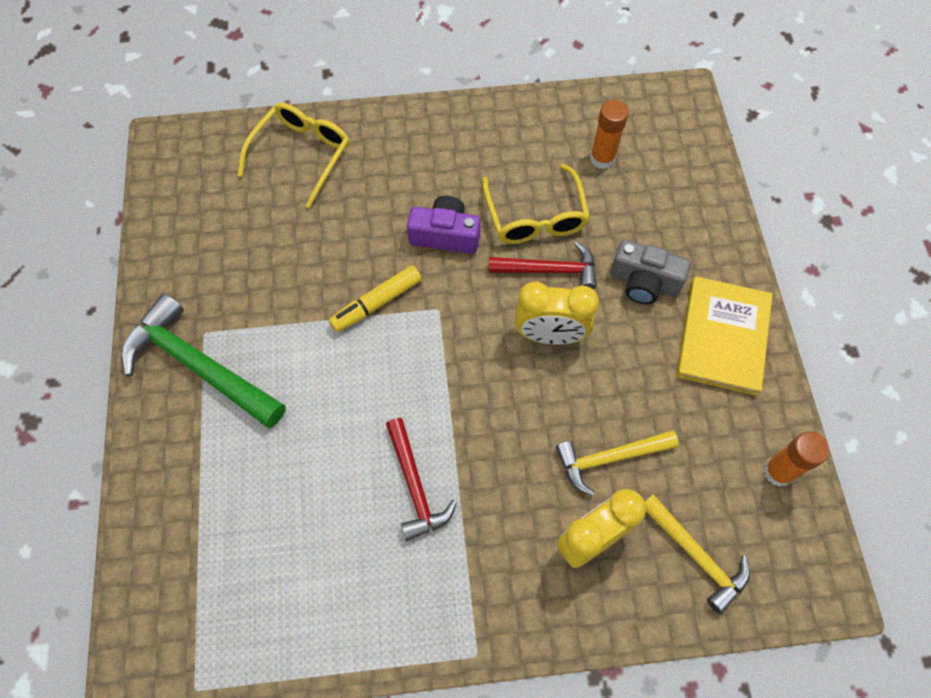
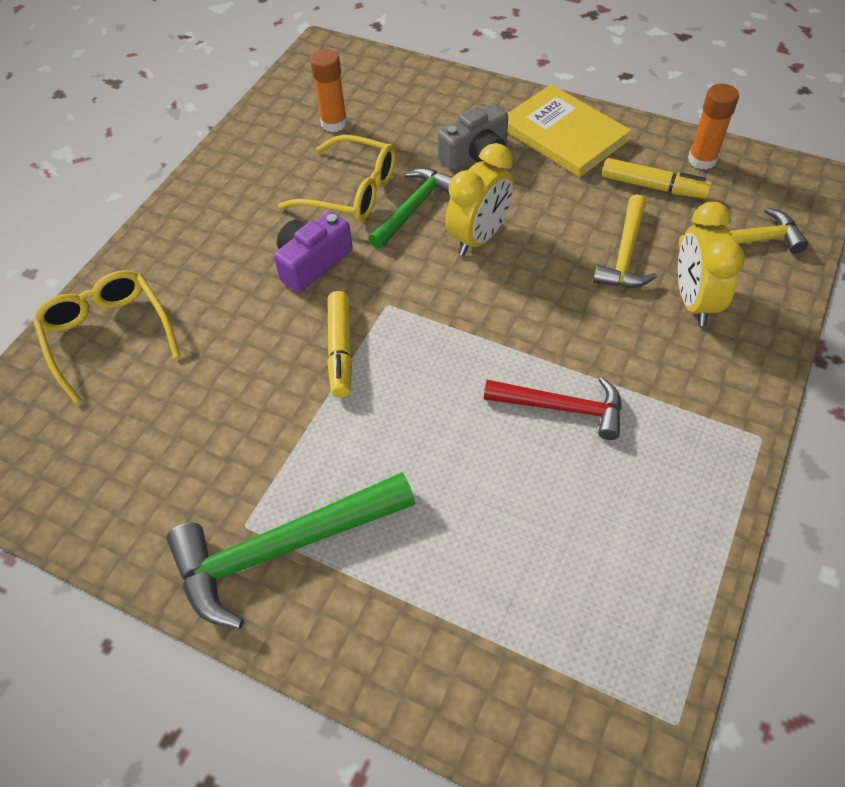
camera: 55 degrees left, 10 degrees down
red hammer [489,241,597,289] -> green hammer [369,168,453,249]
none -> yellow marker [602,158,712,199]

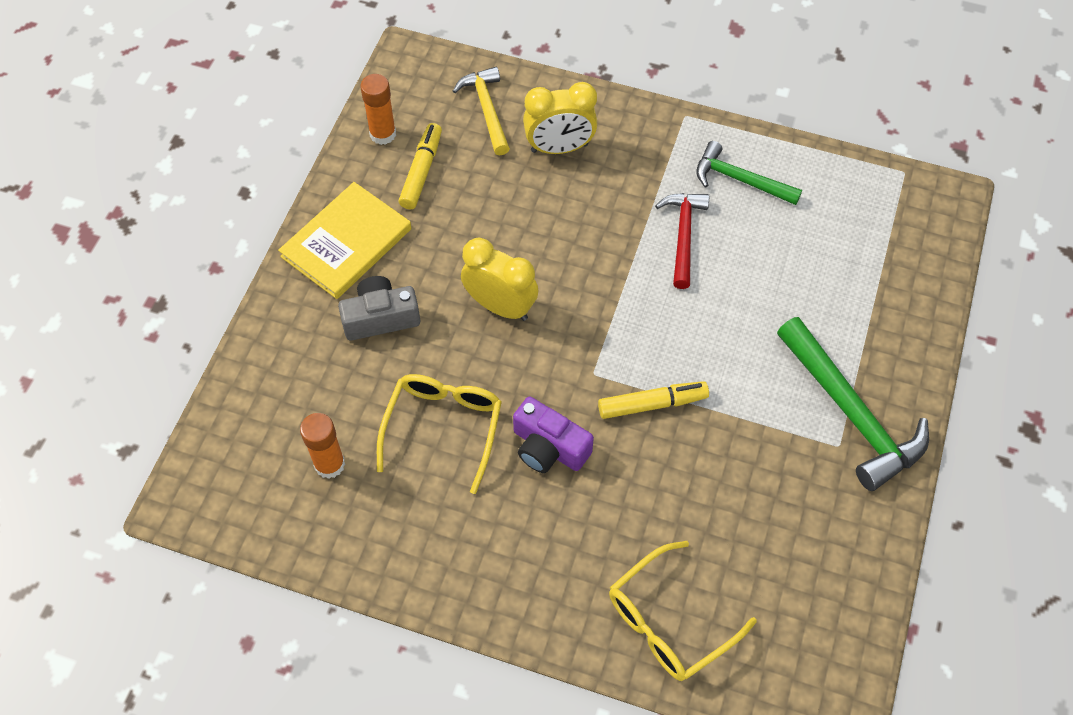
camera: 100 degrees left, 5 degrees up
green hammer [369,168,453,249] -> green hammer moved to [697,141,802,205]
grey camera [438,103,508,171] -> grey camera turned 60 degrees counterclockwise [338,276,420,341]
yellow hammer [593,194,657,288] -> none

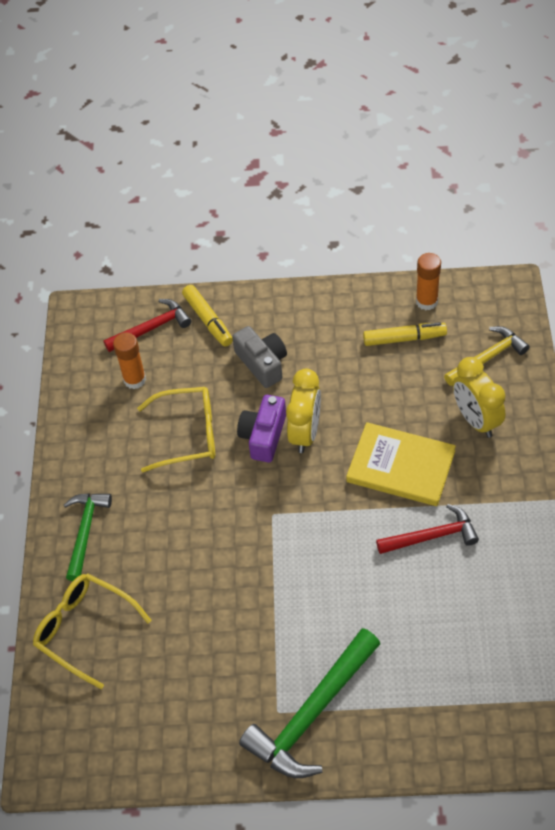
camera: 75 degrees right, 5 degrees down
yellow book [278,182,411,299] -> yellow book moved to [346,422,456,506]
purple camera [513,396,594,473] -> purple camera moved to [237,395,286,462]
yellow marker [598,381,709,419] -> yellow marker moved to [182,285,233,347]
green hammer [697,141,802,205] -> green hammer moved to [64,493,112,581]
none -> red hammer [103,299,191,352]

